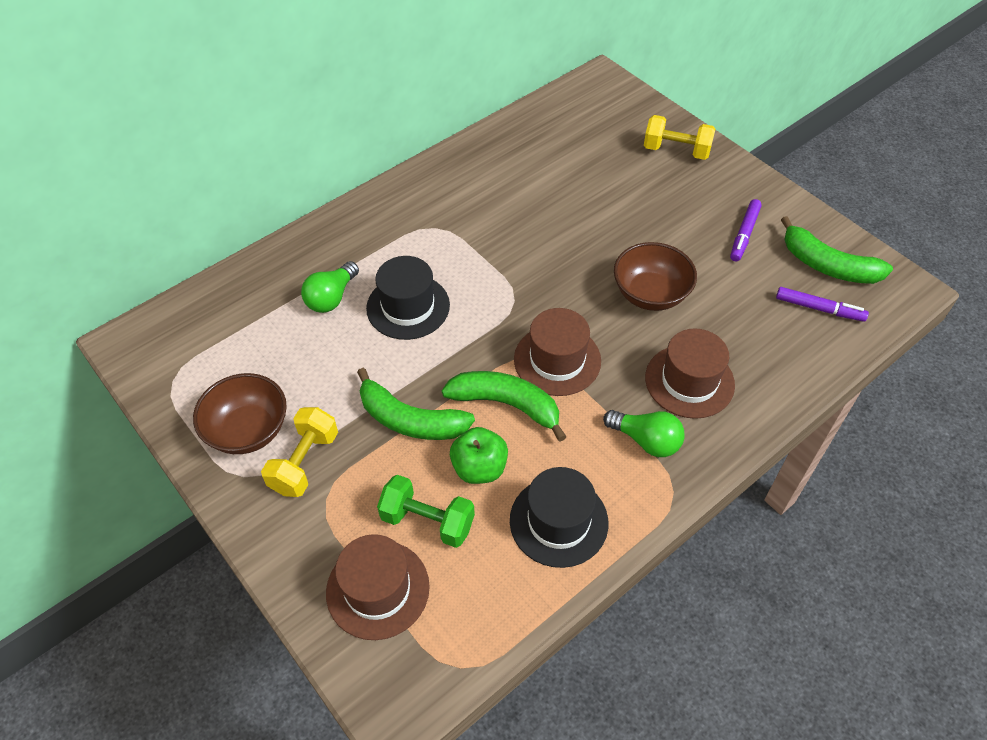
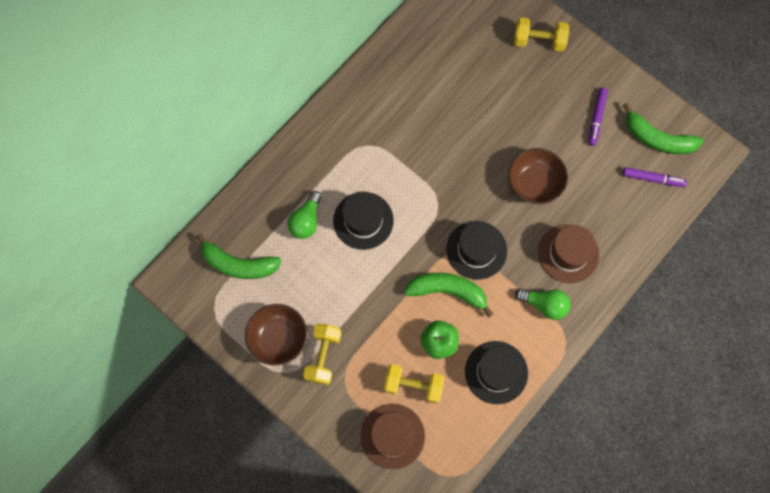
camera: 10 degrees left, 20 degrees up
green banana [357,368,475,440] -> green banana moved to [196,233,282,279]
green dumbbell [377,475,475,548] -> yellow dumbbell [384,364,445,403]
brown hat [514,308,601,396] -> black hat [446,221,507,280]

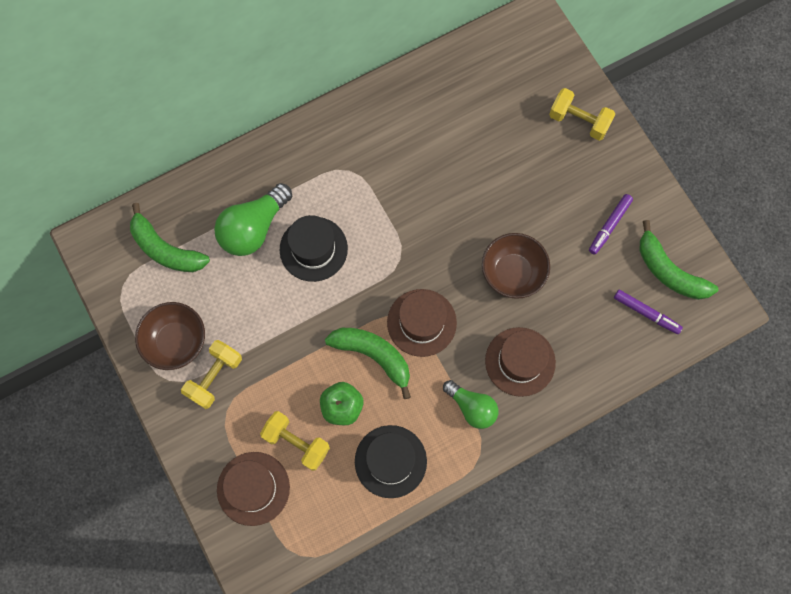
camera: 20 degrees right, 0 degrees up
green light bulb [287,191,321,239] -> green light bulb [214,183,292,256], size x1.54
black hat [446,221,507,280] -> brown hat [387,289,457,357]

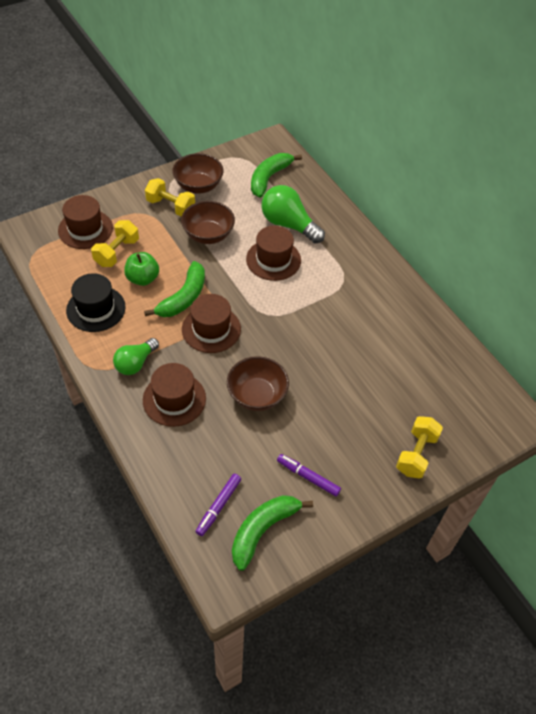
camera: 85 degrees right, 20 degrees down
black hat [280,215,348,282] -> brown hat [246,226,301,281]
none -> brown bowl [181,201,235,244]

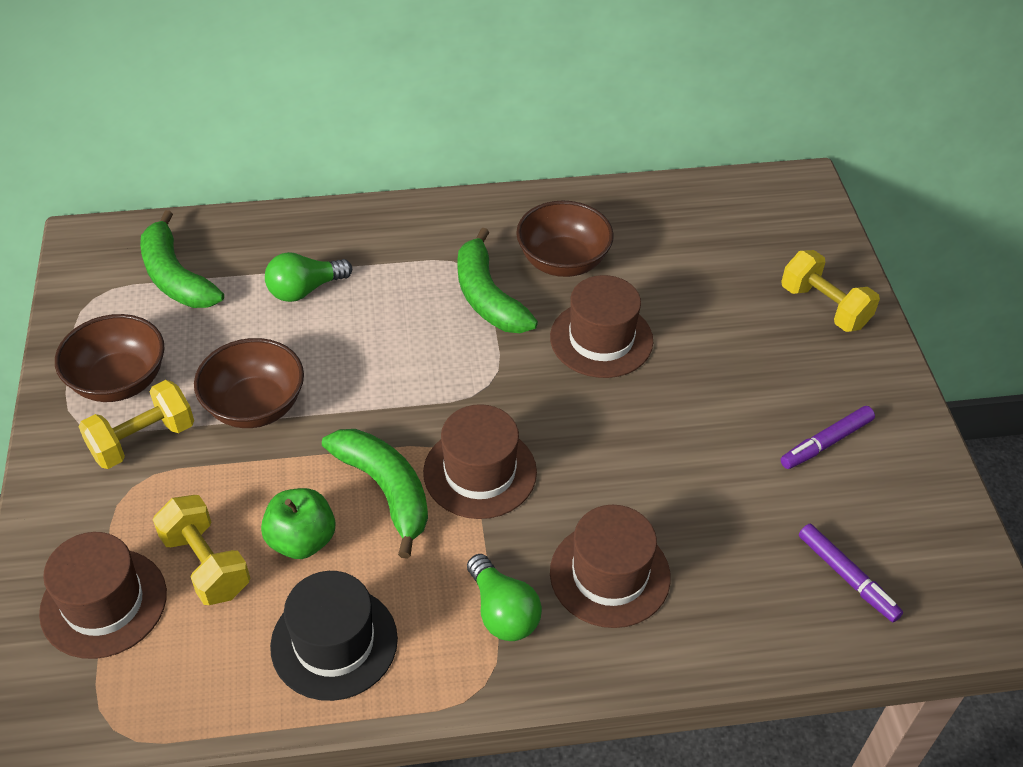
camera: 65 degrees left, 5 degrees down
brown bowl [227,356,289,411] -> brown bowl moved to [516,201,614,277]
green banana [232,495,313,571] -> green banana moved to [457,228,538,333]
brown hat [246,226,301,281] -> brown hat moved to [550,275,653,378]
green light bulb [262,185,325,244] -> green light bulb [265,252,352,302], size x0.65

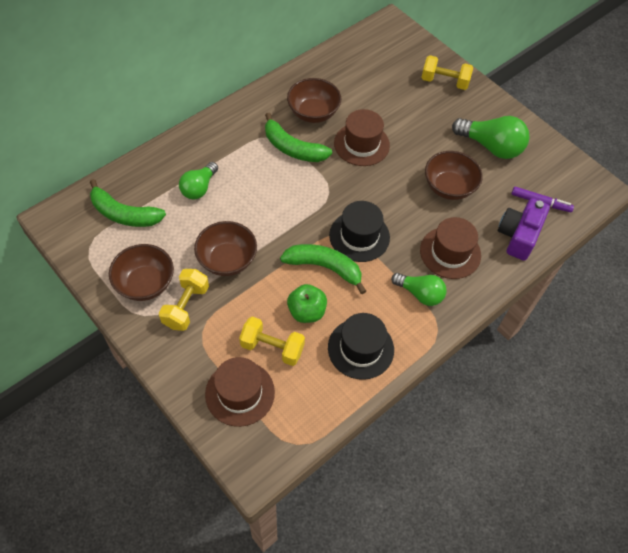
camera: 35 degrees left, 10 degrees up
brown hat [423,404,537,519] -> black hat [329,201,390,262]
purple marker [781,406,875,469] -> green light bulb [452,116,529,159]
none -> brown bowl [425,151,483,200]
none -> purple camera [498,198,550,261]

